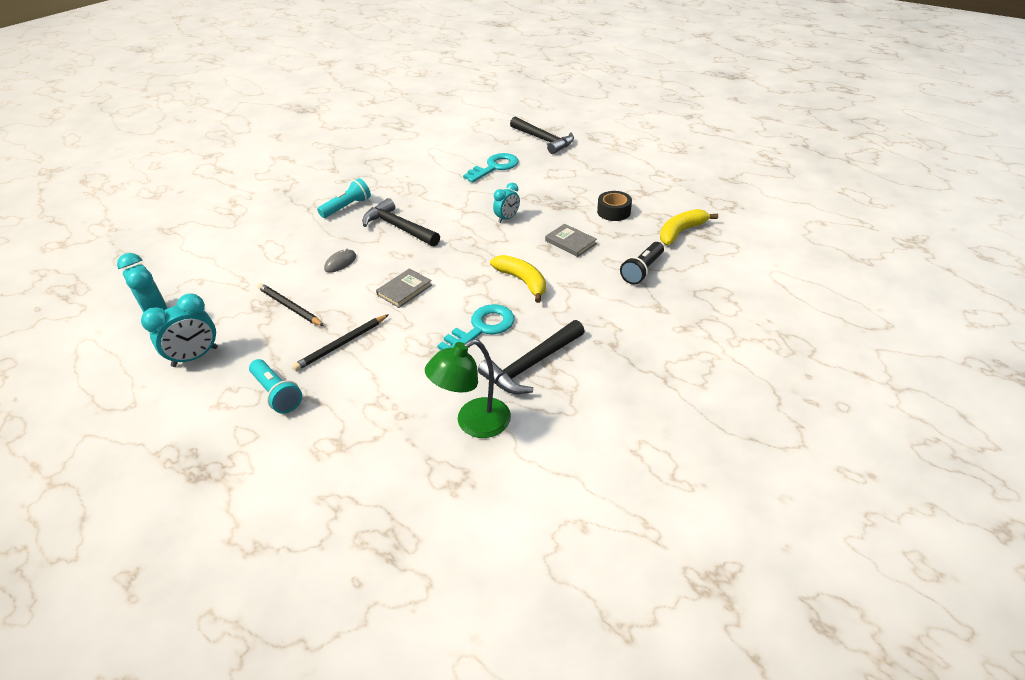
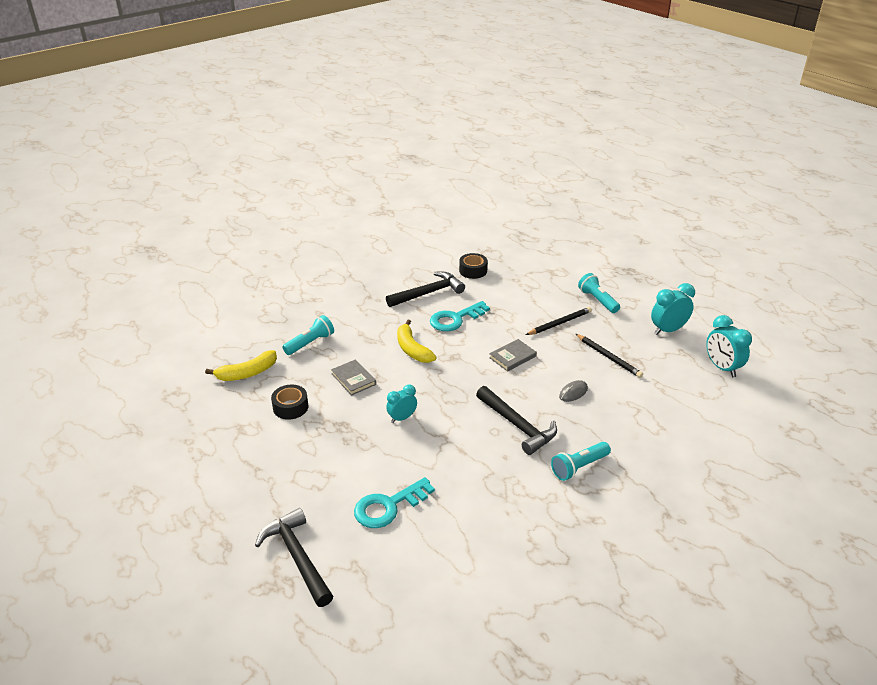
camera: 170 degrees left, 5 degrees down
green lamp [425,339,511,438] -> black tape [459,253,488,279]
black flashlight [620,242,664,284] -> turquoise flashlight [283,315,334,355]

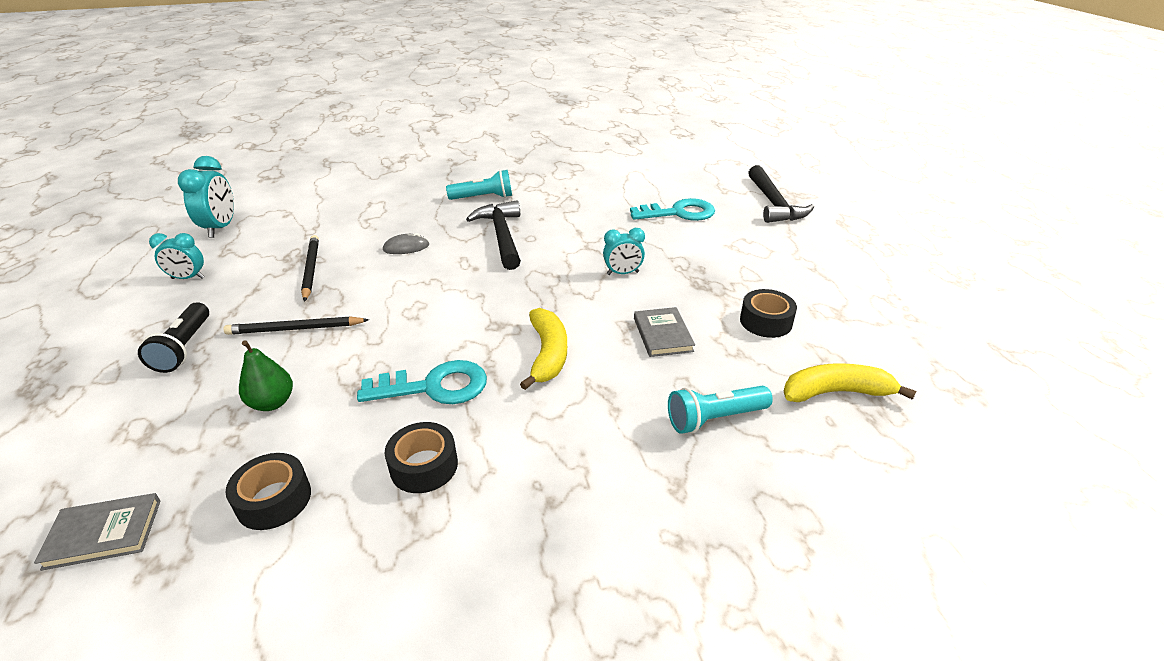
camera: 155 degrees left, 0 degrees up
black hammer [386,272,465,307] -> black tape [385,422,458,493]
grey book [489,339,537,372] -> grey book moved to [34,493,161,571]
turquoise flashlight [578,273,620,313] -> black flashlight [138,302,209,373]
turquoise clock [651,283,695,335] -> turquoise clock [149,233,204,279], size x0.65
none -> green pear [239,340,293,411]

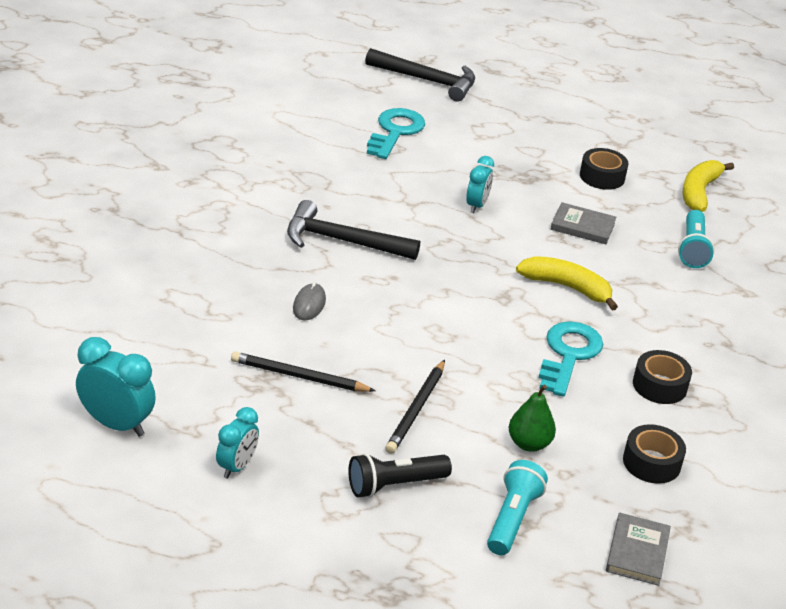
camera: 65 degrees left, 0 degrees up
black flashlight [138,302,209,373] -> black flashlight turned 135 degrees clockwise [348,453,452,498]
turquoise flashlight [446,170,512,200] -> turquoise flashlight moved to [487,460,548,555]

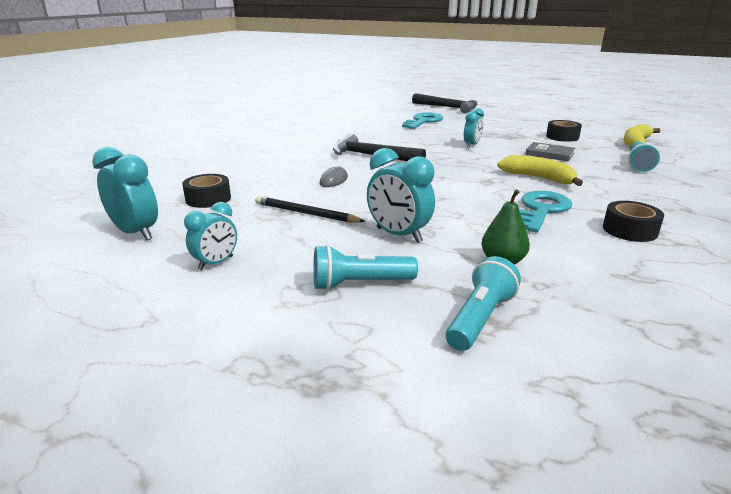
camera: 15 degrees right, 10 degrees down
black flashlight [348,453,452,498] -> turquoise flashlight [313,245,418,291]
black pencil [385,360,445,454] -> turquoise clock [367,148,435,243]
grey book [606,513,671,586] -> none
black tape [623,424,686,484] -> black tape moved to [182,174,231,208]

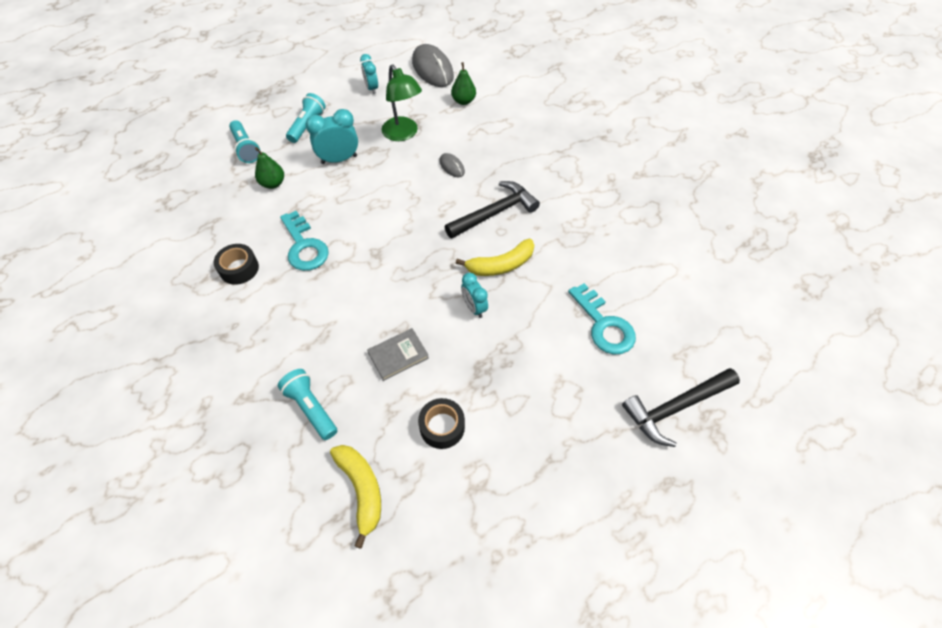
camera: 120 degrees right, 30 degrees up
turquoise clock [92,147,158,240] -> grey mouse [412,44,454,87]
black tape [182,174,231,208] -> green pear [451,62,476,105]
black pencil [255,196,365,223] -> green lamp [381,64,422,141]
yellow banana [497,155,583,186] -> yellow banana moved to [456,239,534,276]

